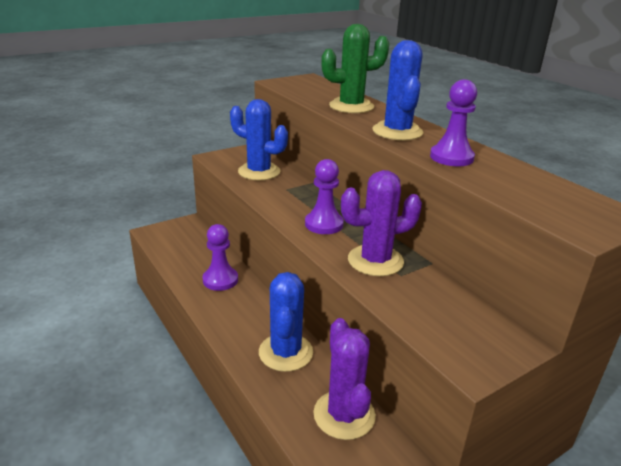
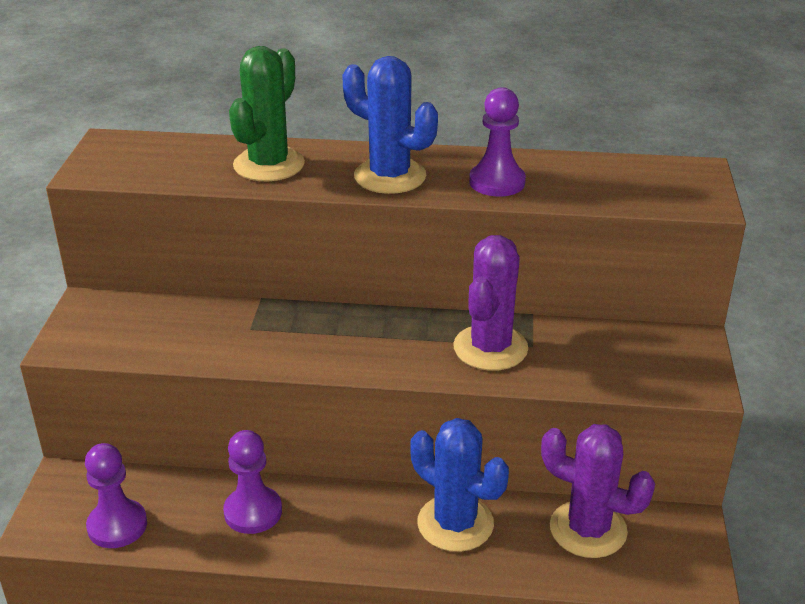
camera: 50 degrees left, 5 degrees up
blue cactus [230,99,288,180] -> none
purple pawn [305,159,344,234] -> purple pawn moved to [85,443,147,548]

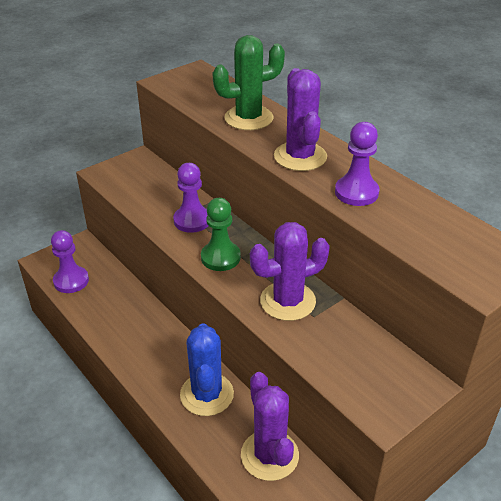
camera: 45 degrees right, 5 degrees up
purple pawn [223,430,282,534] -> purple pawn moved to [173,163,208,233]
blue cactus [343,56,438,194] -> purple cactus [274,68,327,171]
none -> green pawn [201,198,241,271]

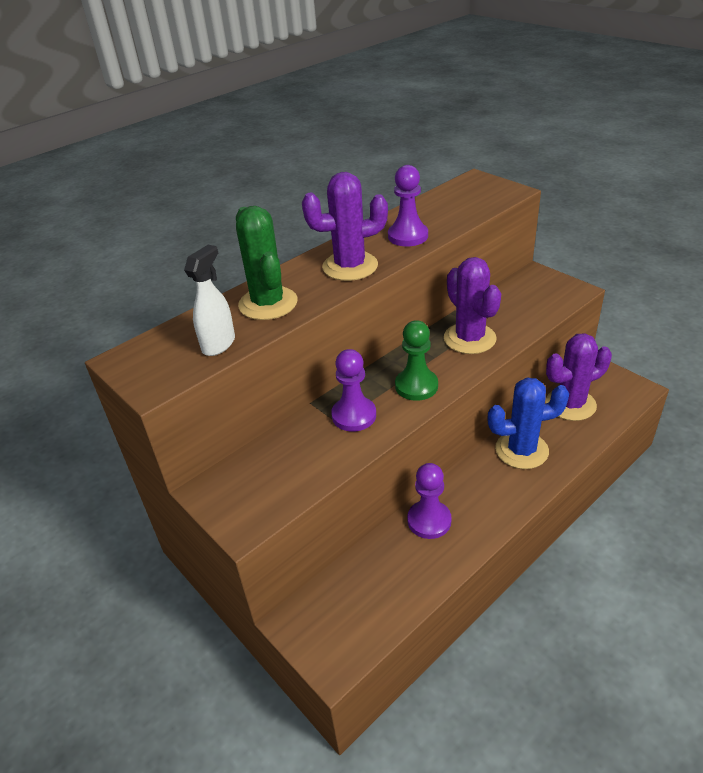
camera: 90 degrees left, 0 degrees up
purple pawn [51,230,89,293] -> purple pawn moved to [407,463,452,539]
none -> white spray bottle [184,245,235,356]

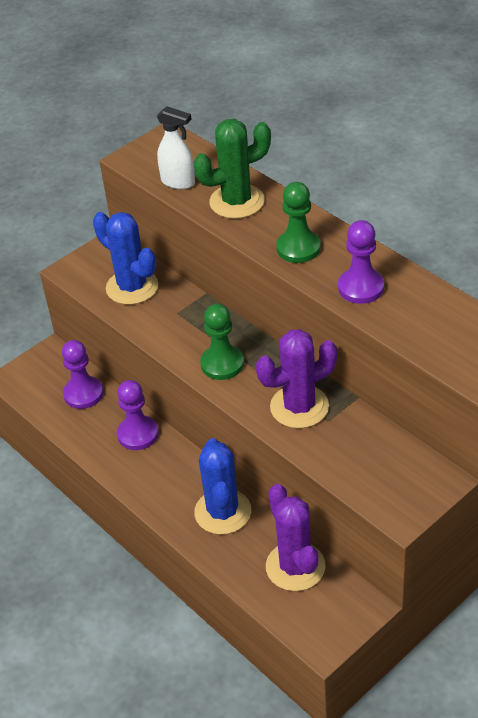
camera: 90 degrees right, 5 degrees up
purple cactus [302,172,388,281] -> green pawn [276,182,321,263]
purple pawn [331,349,376,432] -> purple pawn moved to [62,340,103,409]
none -> blue cactus [93,212,158,305]

